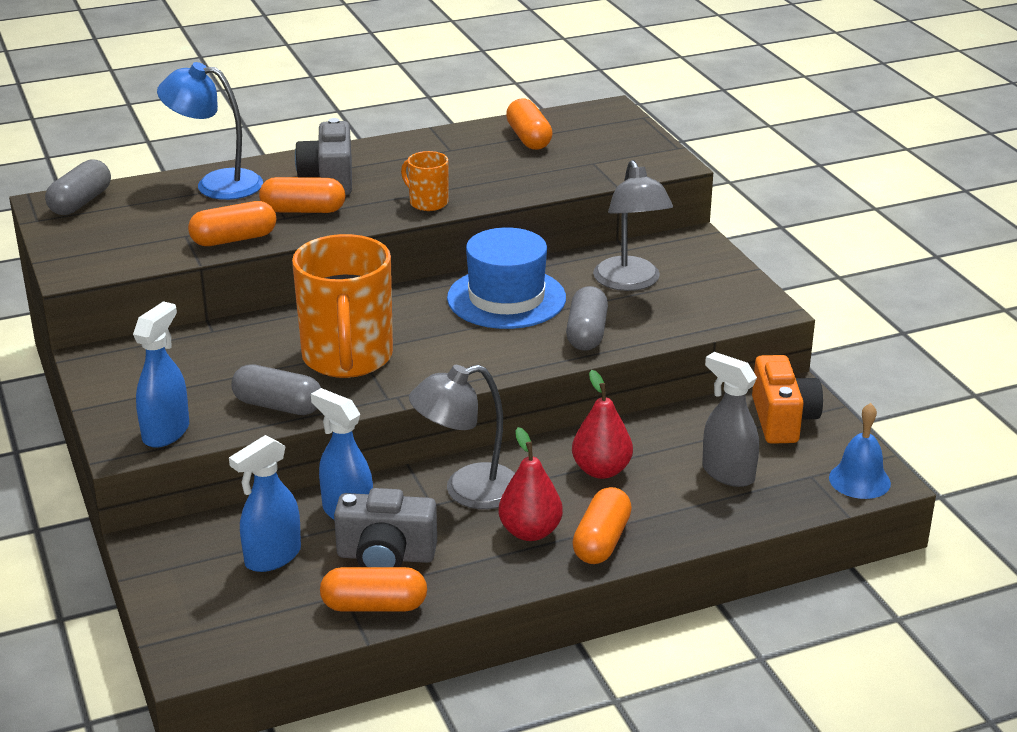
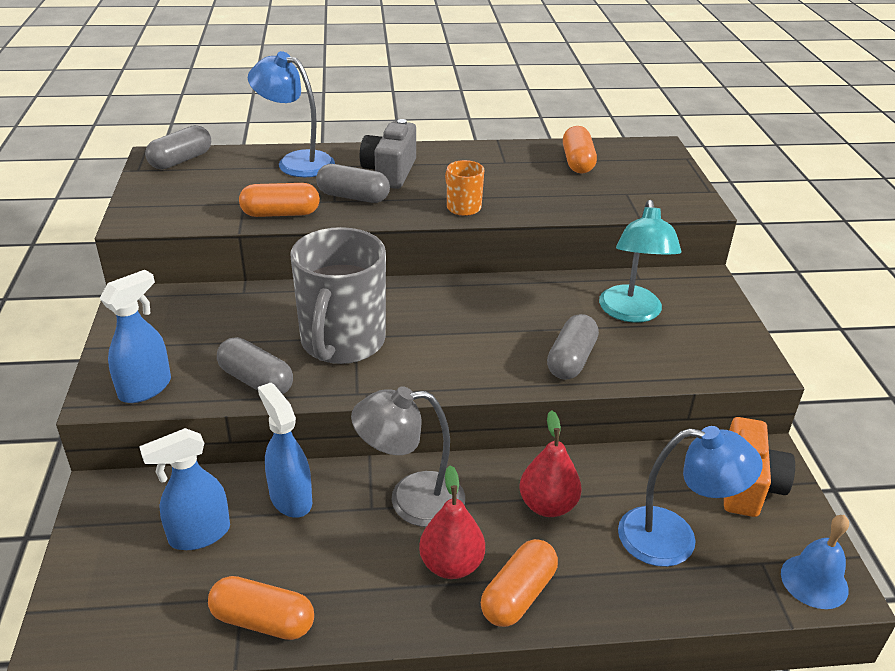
camera: 15 degrees right, 5 degrees up
orange capsule [259,177,345,213] -> grey capsule [316,164,390,203]
orange mug [292,234,393,378] -> grey mug [291,227,386,364]
grey camera [334,488,437,567] -> none
blue hat [447,227,566,329] -> none
grey lamp [593,160,673,291] -> turquoise lamp [599,200,681,323]
grey spray bottle [702,352,759,487] -> blue lamp [618,426,762,567]

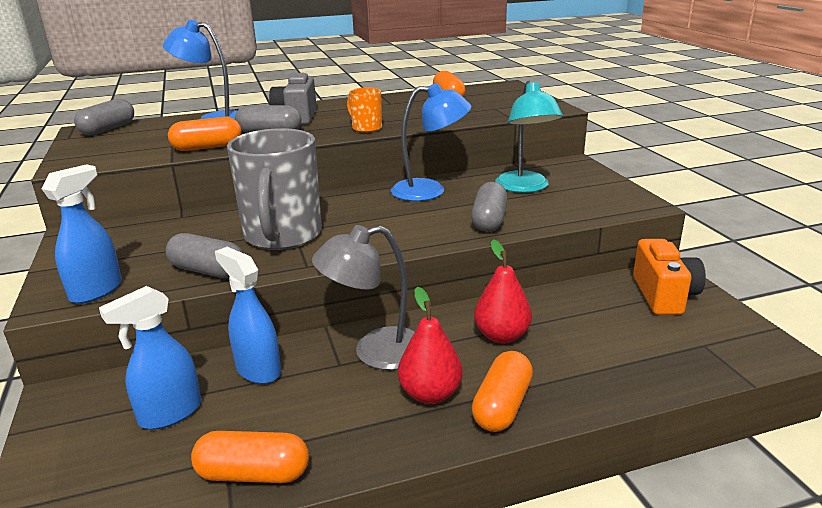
camera: 10 degrees left, 10 degrees down
blue lamp [618,426,762,567] -> blue lamp moved to [391,83,471,201]
blue bell [781,515,849,609] -> none

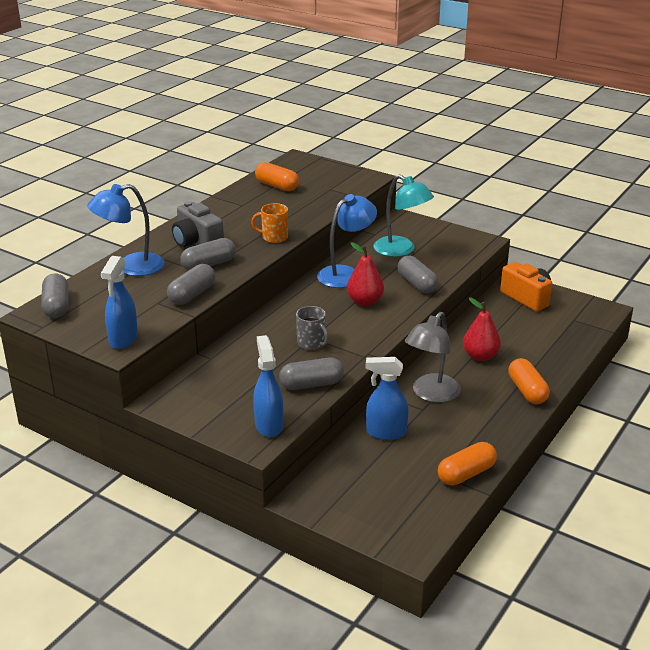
camera: 40 degrees left, 5 degrees up
blue spray bottle [99,286,201,430] -> blue spray bottle moved to [101,256,138,349]
orange capsule [168,117,242,151] -> grey capsule [167,264,216,305]
grey mug [227,128,322,250] -> grey mug [296,306,329,350], size x0.46
red pear [398,287,463,404] -> red pear moved to [347,242,384,306]

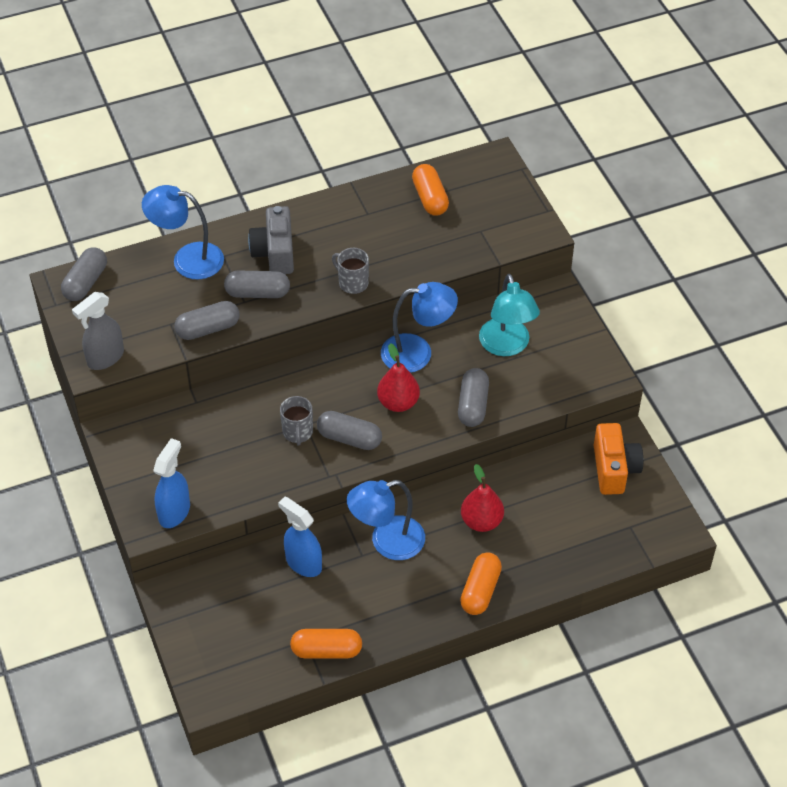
camera: 35 degrees right, 20 degrees up
blue spray bottle [101,256,138,349] -> grey spray bottle [72,292,124,370]
orange mug [251,203,288,243] -> grey mug [332,248,369,294]
grey capsule [279,358,344,390] -> grey capsule moved to [317,411,382,450]
grey lamp [405,312,461,403] -> blue lamp [347,480,425,560]

